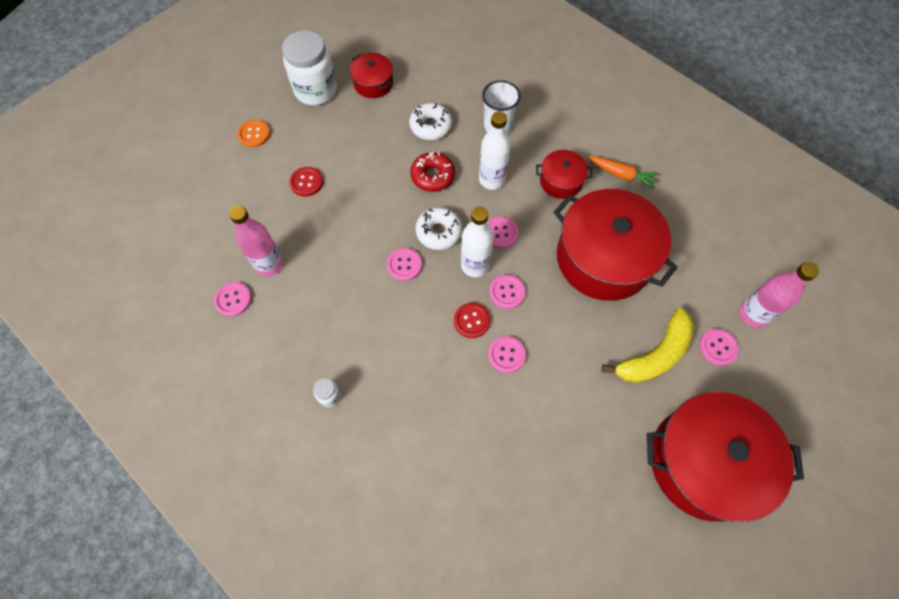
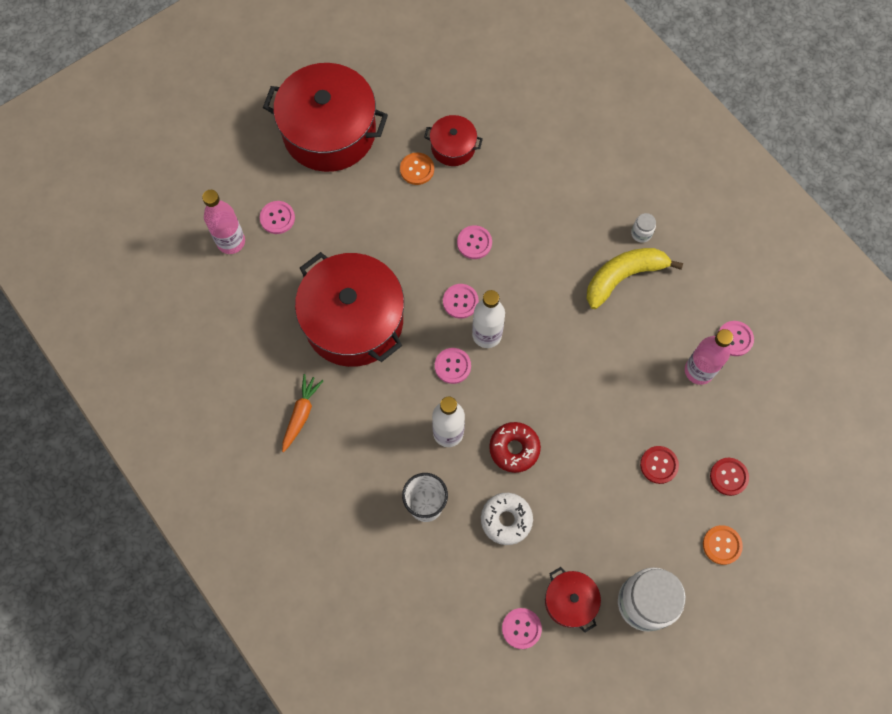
camera: 170 degrees left, 5 degrees up
pink button [387,248,422,281] -> pink button moved to [502,608,542,649]
white donut [415,207,462,250] -> none
red button [454,303,490,338] -> red button moved to [710,458,749,496]
red pot [536,150,593,199] -> red pot moved to [424,115,483,166]
orange carrot [588,156,660,189] -> orange carrot turned 75 degrees clockwise [282,374,324,452]
yellow banana [602,308,694,383] -> yellow banana moved to [586,248,683,309]
none -> orange button [400,152,434,185]

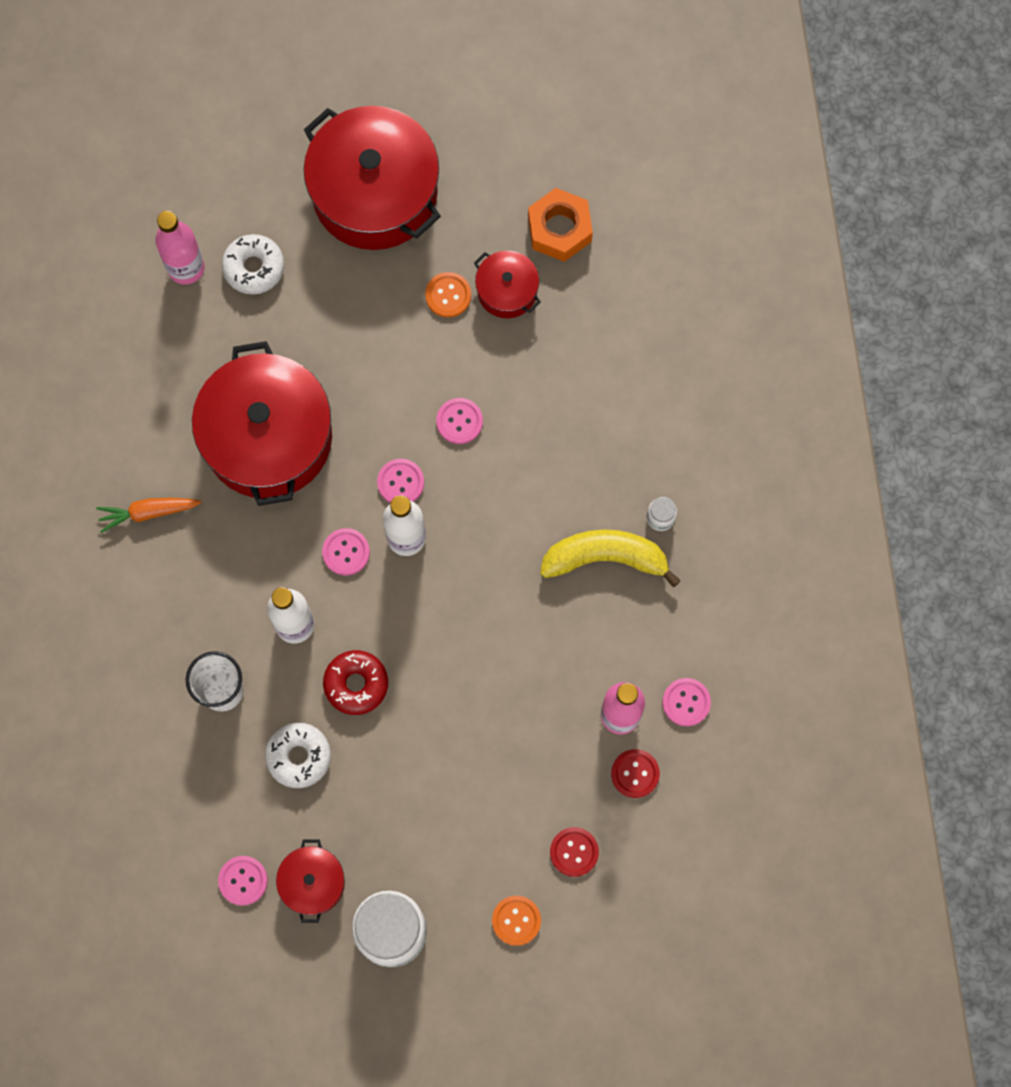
camera: 30 degrees right, 5 degrees up
pink button [260,201,295,234] -> white donut [222,234,284,295]
orange carrot [282,374,324,452] -> orange carrot turned 150 degrees counterclockwise [96,498,201,533]
red button [640,446,679,484] -> red button moved to [611,749,660,798]
none -> orange nut [528,188,593,262]

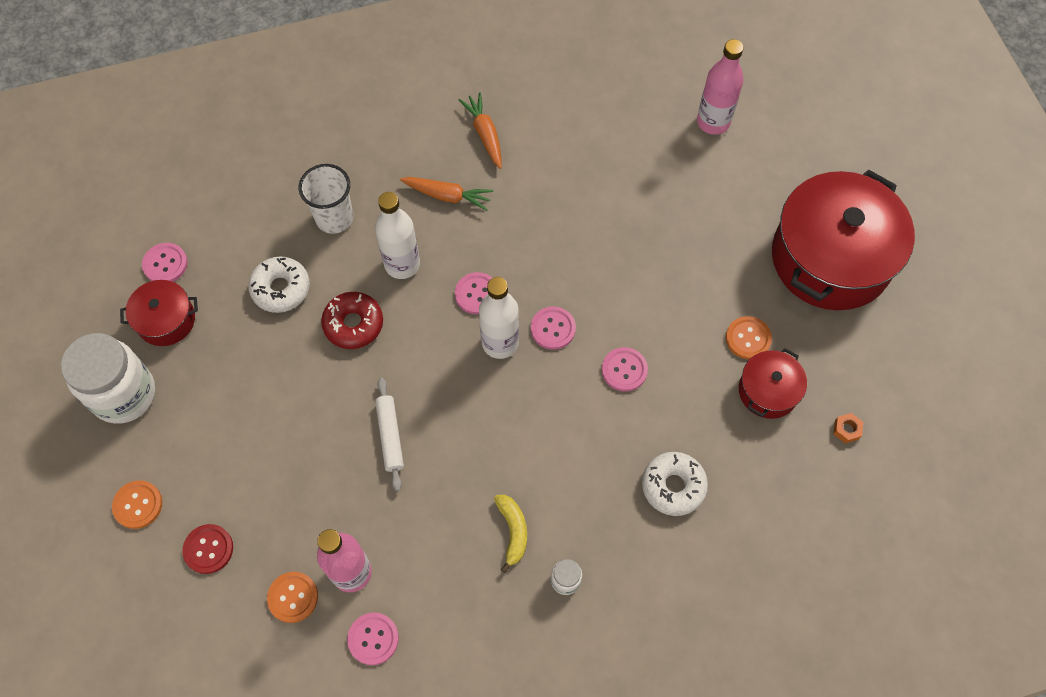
camera: 80 degrees right, 10 degrees down
red pot [192,341,332,506] -> none
white donut [222,234,284,295] -> white donut moved to [642,452,708,516]
orange nut [528,188,593,262] -> orange nut [833,413,863,444], size x0.42
yellow banana [540,530,681,587] -> yellow banana [494,495,527,573], size x0.55
red button [611,749,660,798] -> orange button [267,572,318,623]
none -> white rolling pin [375,378,404,491]
none -> orange carrot [400,177,493,211]

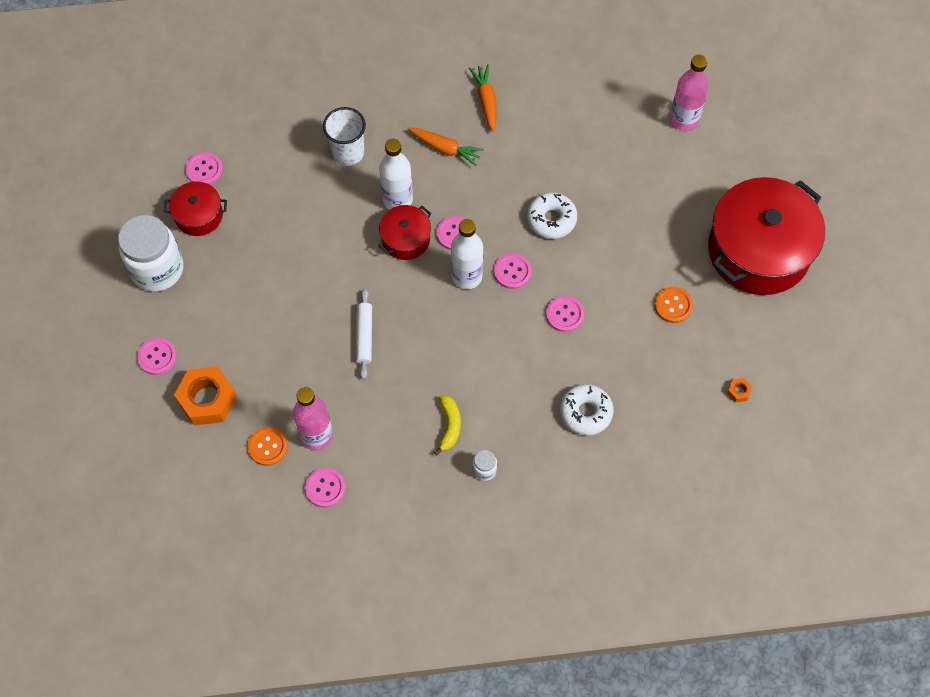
camera: 10 degrees right, 0 degrees up
orange button [112,480,162,529] -> pink button [137,338,177,375]
red button [182,524,233,574] -> orange nut [174,366,237,425]
white donut [248,256,310,313] -> white donut moved to [527,192,577,239]
red donut [321,292,383,349] -> none
red pot [739,348,807,419] -> red pot moved to [379,205,431,260]

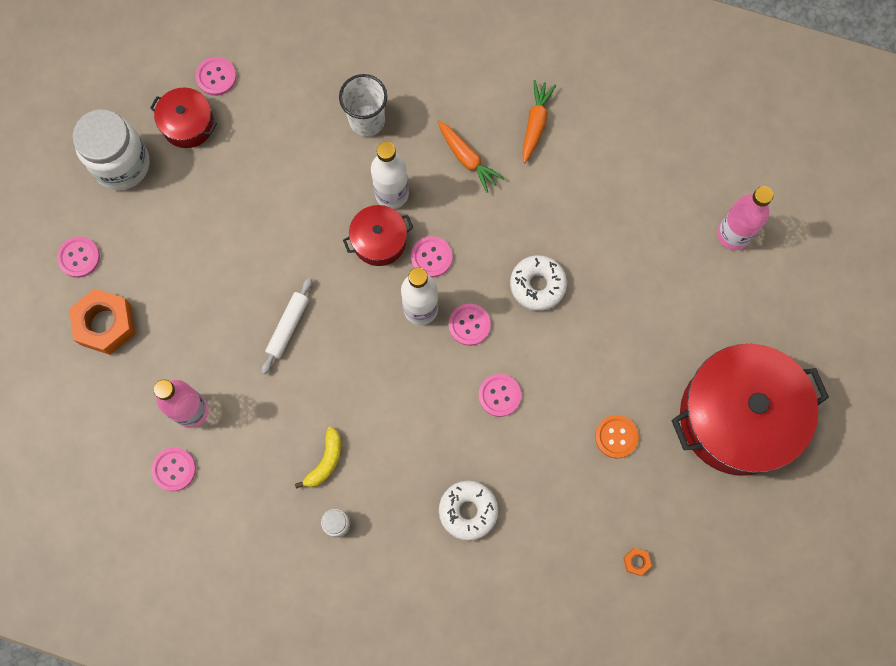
camera: 25 degrees right, 10 degrees up
orange button [248,427,288,466] -> none

